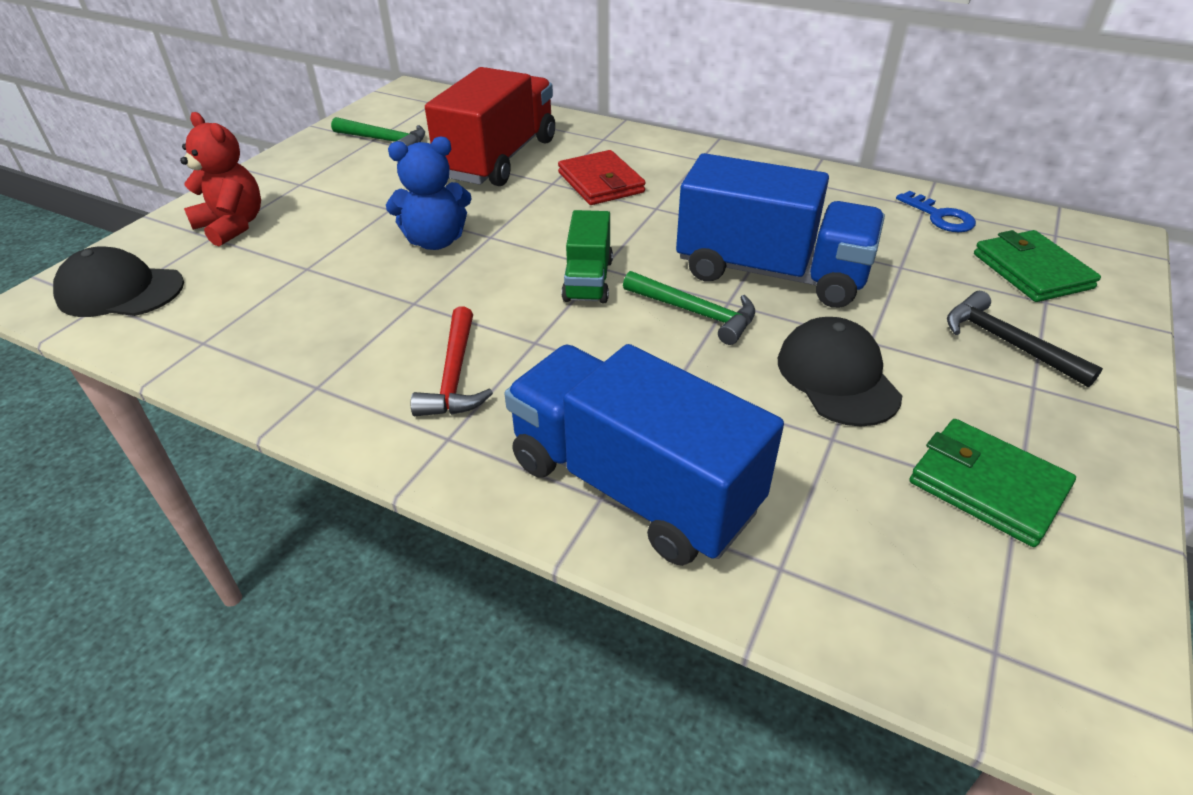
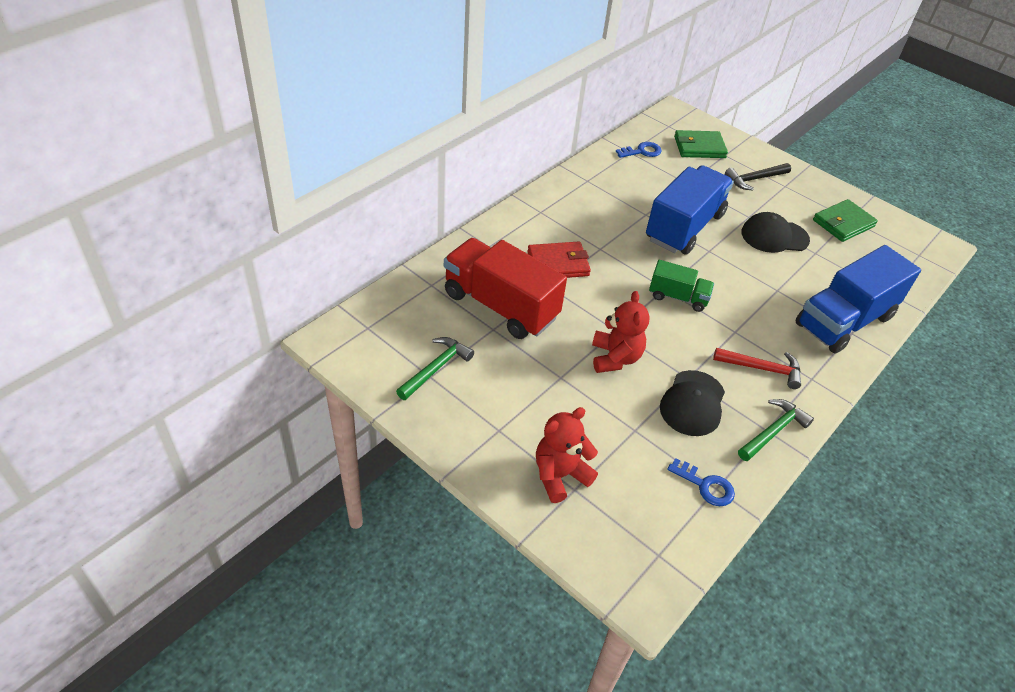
camera: 80 degrees left, 5 degrees up
black cap [53,246,184,317] -> black cap moved to [660,370,725,436]
blue teddy bear [386,137,472,250] -> red teddy bear [592,291,650,373]
green hammer [623,271,755,345] -> green hammer moved to [738,399,814,461]
none -> blue key [667,458,735,506]

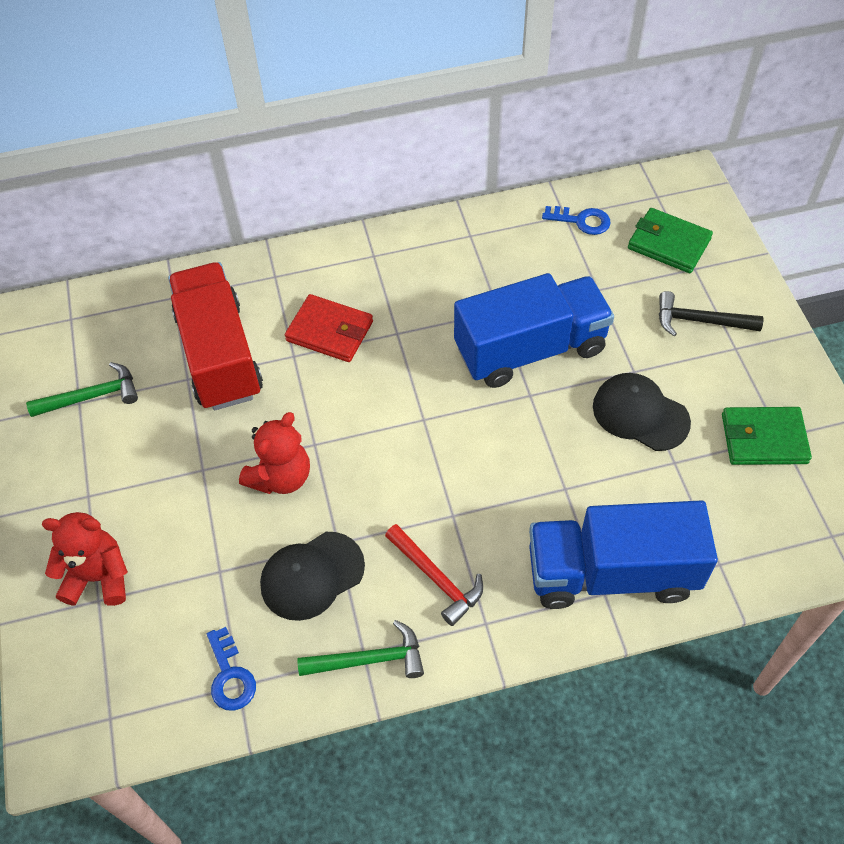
camera: 40 degrees right, 10 degrees up
green truck [649,260,714,312] -> none

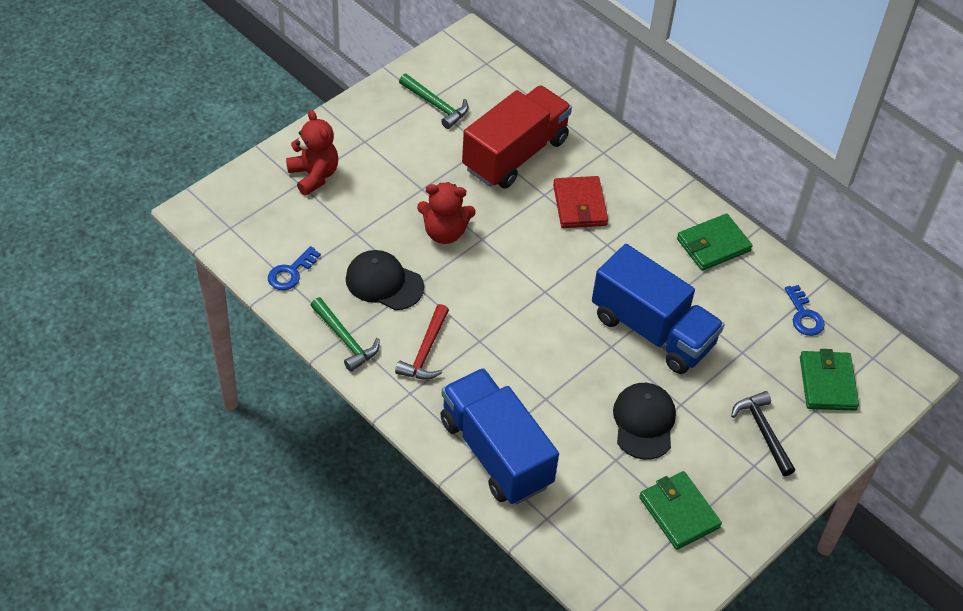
camera: 55 degrees right, 5 degrees down
none -> green wallet [677,214,753,271]

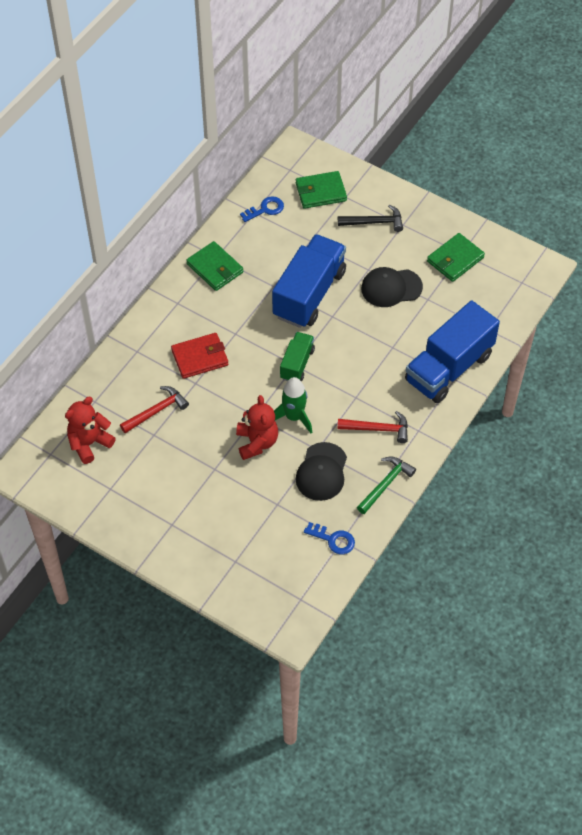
camera: 100 degrees left, 5 degrees up
red teddy bear [286,110,338,196] -> red teddy bear moved to [65,397,116,464]
green hammer [399,74,468,129] -> none
red truck [462,85,572,189] -> red hammer [120,386,189,433]
black hammer [731,391,795,476] -> black hammer turned 150 degrees counterclockwise [338,205,403,232]
none -> green rocket [274,377,312,433]
none -> green truck [280,332,315,382]

